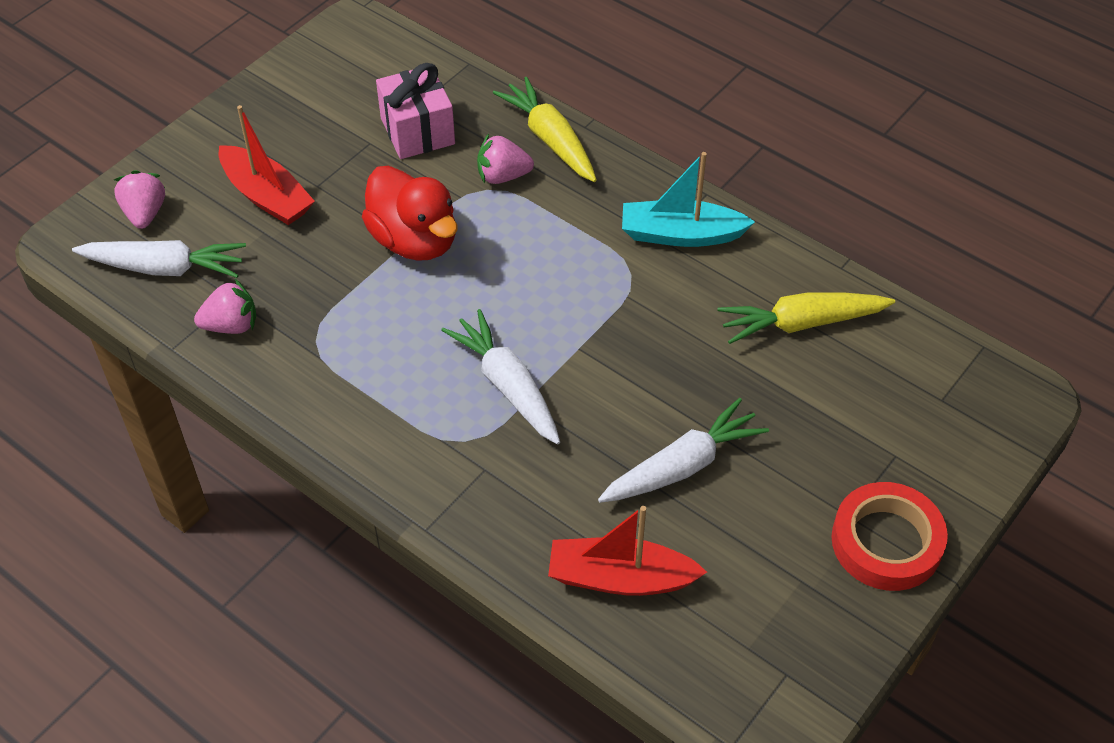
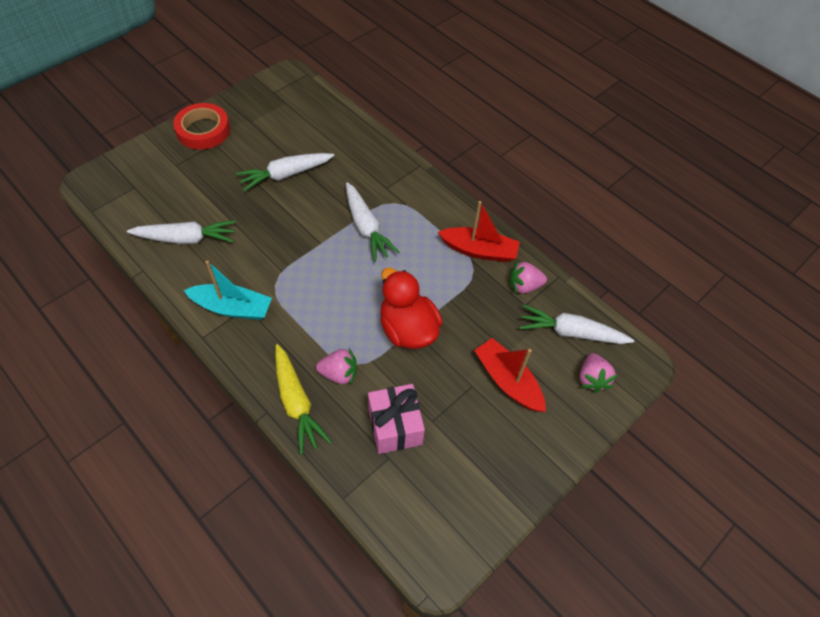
camera: 175 degrees left, 5 degrees up
red boat [548,506,707,596] -> red boat moved to [438,201,520,262]
yellow carrot [718,292,895,344] -> white carrot [127,220,236,244]

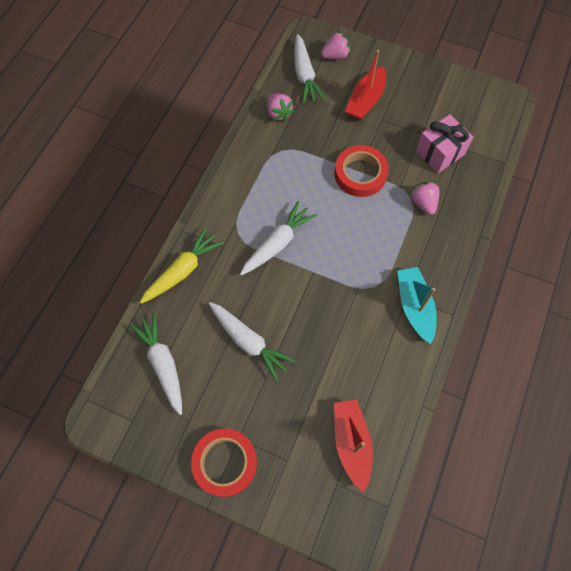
camera: 110 degrees left, 10 degrees up
white carrot [127,220,236,244] -> white carrot moved to [130,313,182,415]
yellow carrot [275,344,332,455] -> yellow carrot moved to [140,227,224,304]
red duck [380,268,443,349] -> red tape [334,145,389,197]
red boat [438,201,520,262] -> red boat moved to [334,399,373,493]

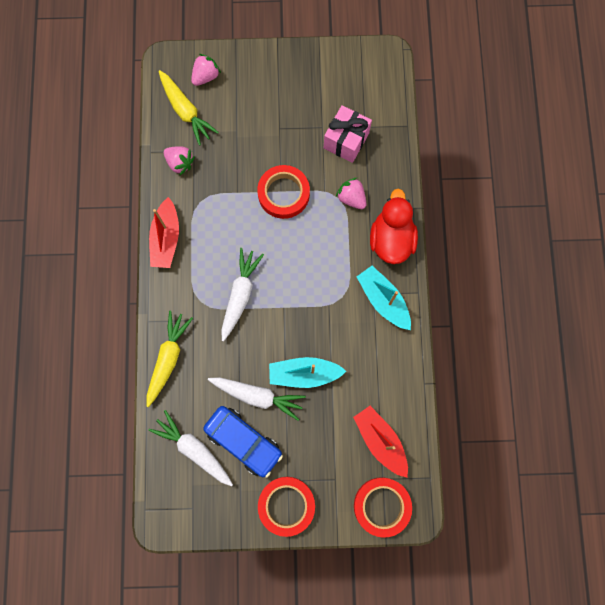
camera: 25 degrees left, 10 degrees up
white carrot [294,34,325,104] -> yellow carrot [159,70,219,146]
red boat [345,50,386,120] -> red boat moved to [149,197,179,268]
none -> blue car [203,406,283,478]
none -> turquoise boat [269,357,346,388]
none -> red tape [354,477,412,538]
none -> red duck [370,188,418,264]

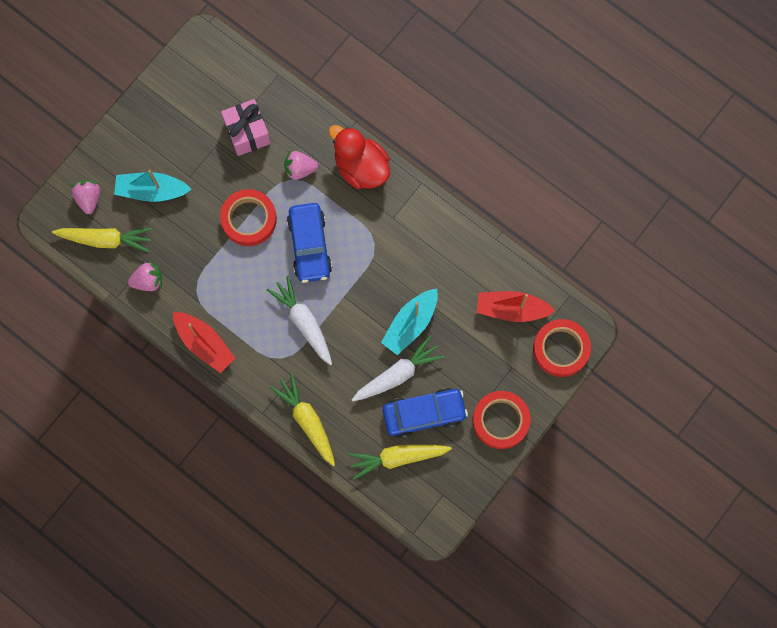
camera: 50 degrees left, 0 degrees up
white carrot [148,410,233,486] -> yellow carrot [348,444,452,479]
turquoise boat [357,266,411,330] -> turquoise boat moved to [114,170,192,202]
none -> blue car [287,203,332,283]

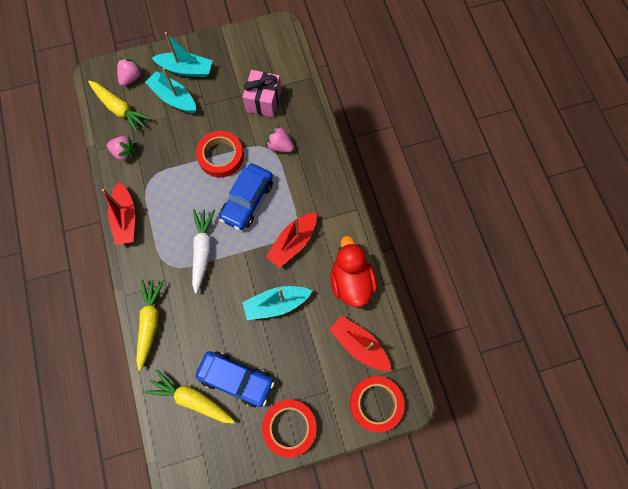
camera: 35 degrees right, 5 degrees down
red duck [329,125,390,189] -> red duck moved to [330,236,377,307]
white carrot [352,336,444,401] -> none
none -> turquoise boat [152,32,213,77]
none -> red boat [266,212,317,268]

